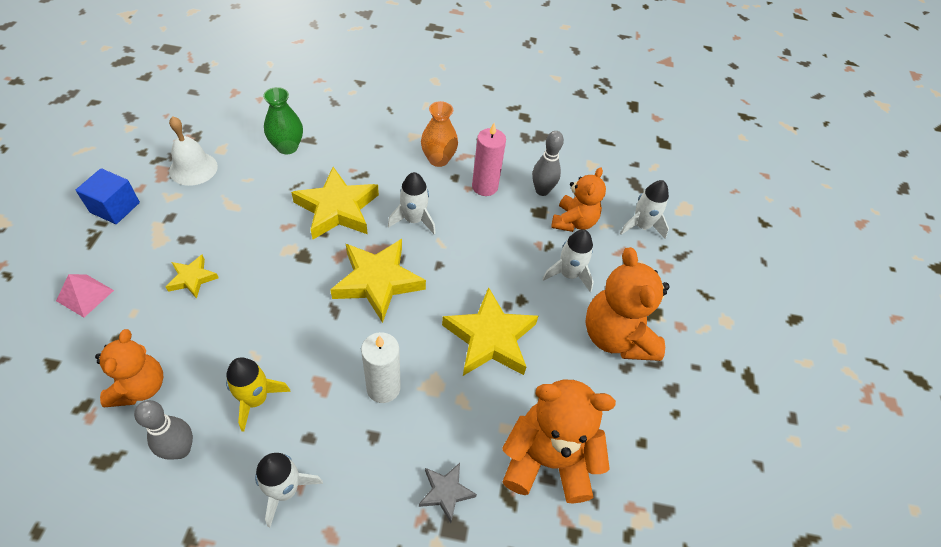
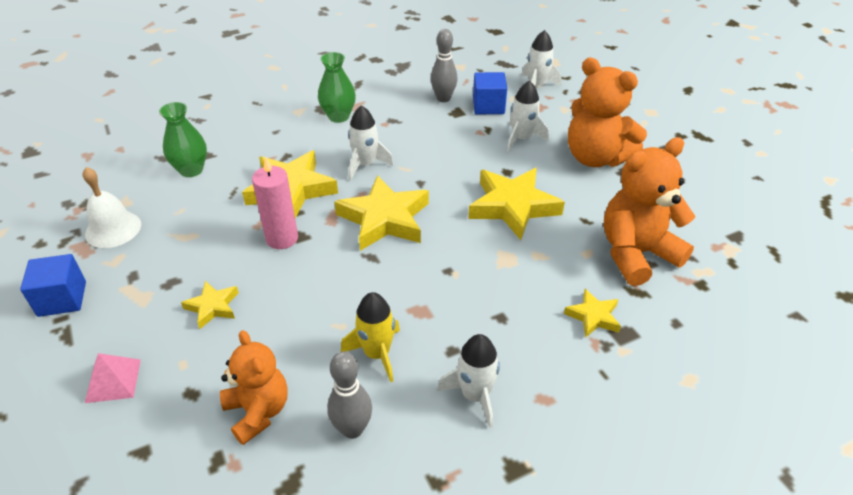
camera: 30 degrees left, 10 degrees down
white candle [361,332,401,403] -> none
grey star [419,463,477,523] -> yellow star [564,289,621,338]
orange vase [421,101,458,167] -> green vase [318,52,356,123]
pink candle [472,123,506,196] -> pink candle moved to [252,157,298,249]
orange teddy bear [551,167,606,232] -> blue cube [473,72,507,114]

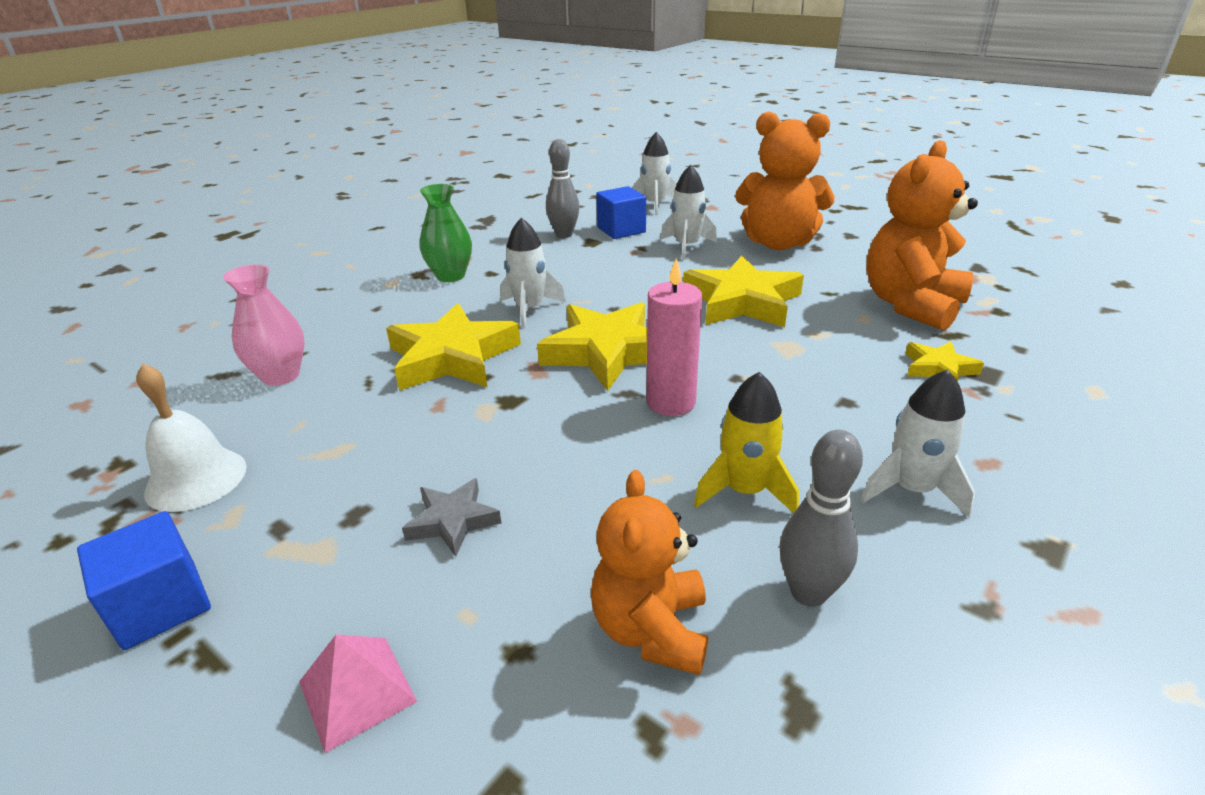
camera: 25 degrees left, 10 degrees down
green vase [159,102,207,177] -> pink vase [223,264,305,386]
yellow star [181,281,239,329] -> grey star [402,478,501,557]
orange teddy bear [220,330,288,445] -> orange teddy bear turned 120 degrees counterclockwise [591,470,708,675]
pink candle [252,157,298,249] -> pink candle moved to [647,258,702,416]

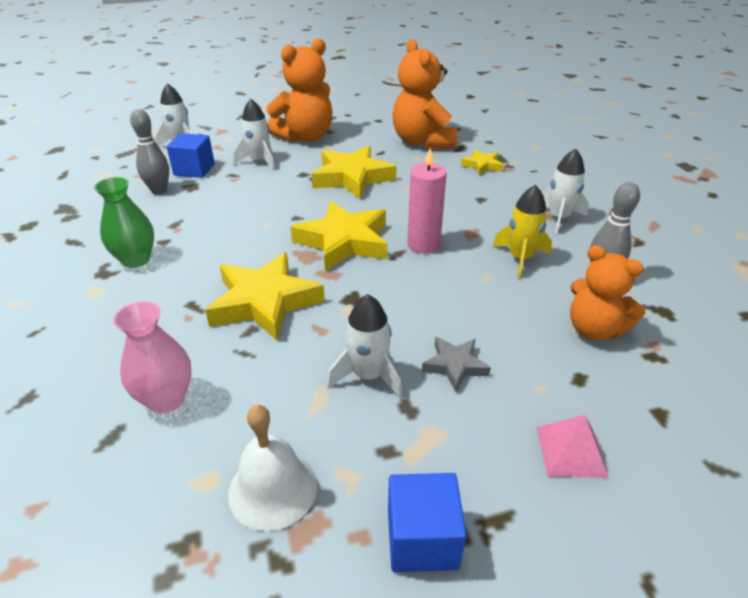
camera: 55 degrees left, 5 degrees up
white rocket [500,218,566,328] -> white rocket moved to [327,294,402,398]

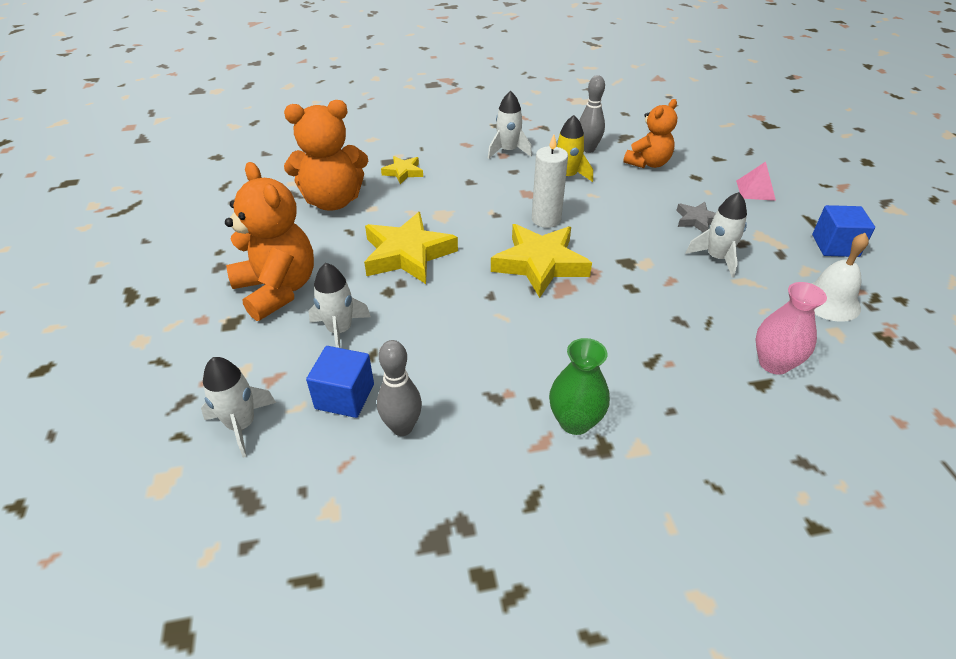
camera: 85 degrees left, 5 degrees up
yellow star [205,252,325,341] -> none
pink candle [407,148,447,254] -> white candle [532,134,568,228]

